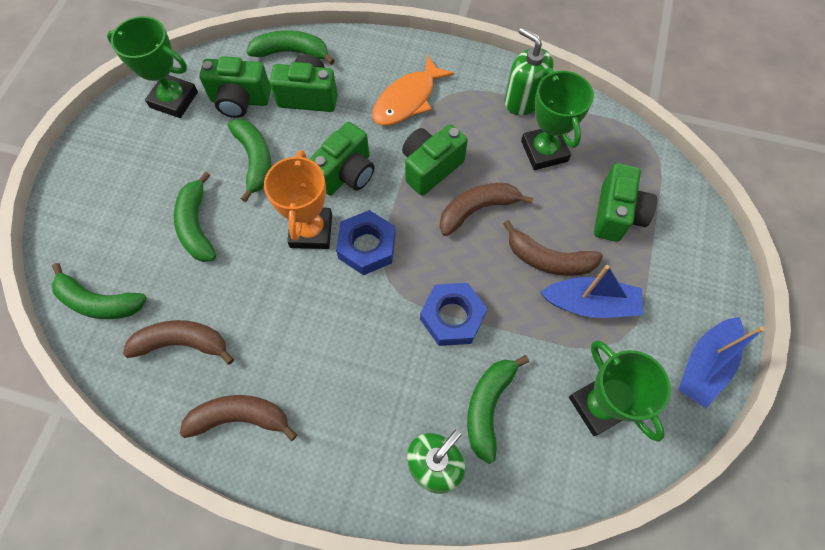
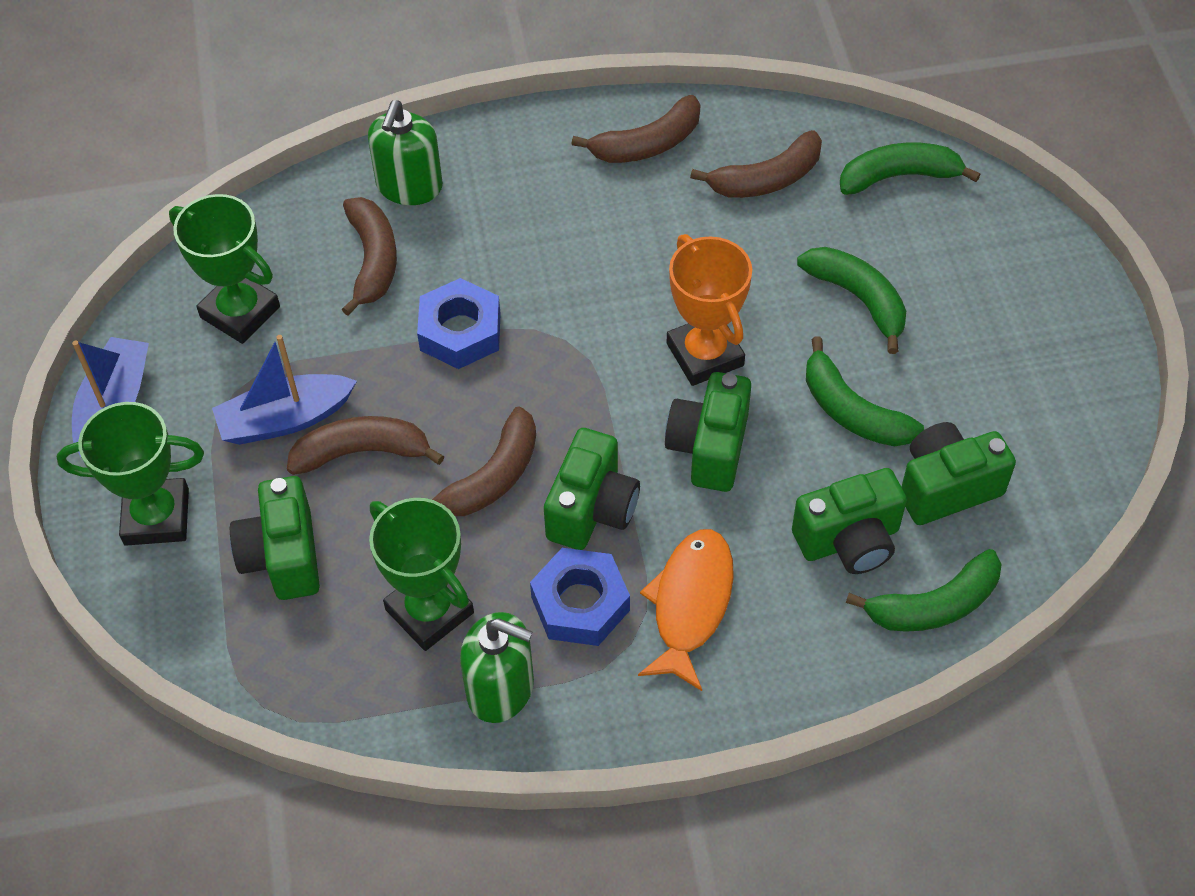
camera: 155 degrees right, 10 degrees down
green trophy [107,16,198,118] -> green trophy moved to [57,402,204,546]
blue nut [336,210,395,275] -> blue nut moved to [530,548,630,646]
green banana [467,355,529,464] -> brown banana [342,197,397,316]

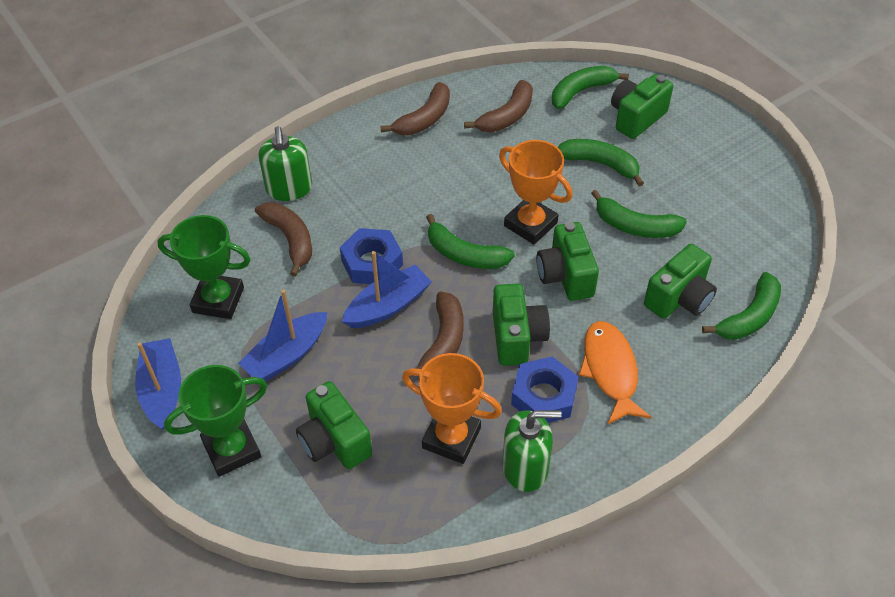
camera: 25 degrees left, 5 degrees down
brown banana [287,416,444,475] -> none
green trophy [369,498,474,651] -> orange trophy [402,353,502,464]
green camera [902,422,1016,525] -> green camera moved to [611,74,673,139]
none -> blue boat [342,251,432,328]
none -> green banana [426,214,515,269]

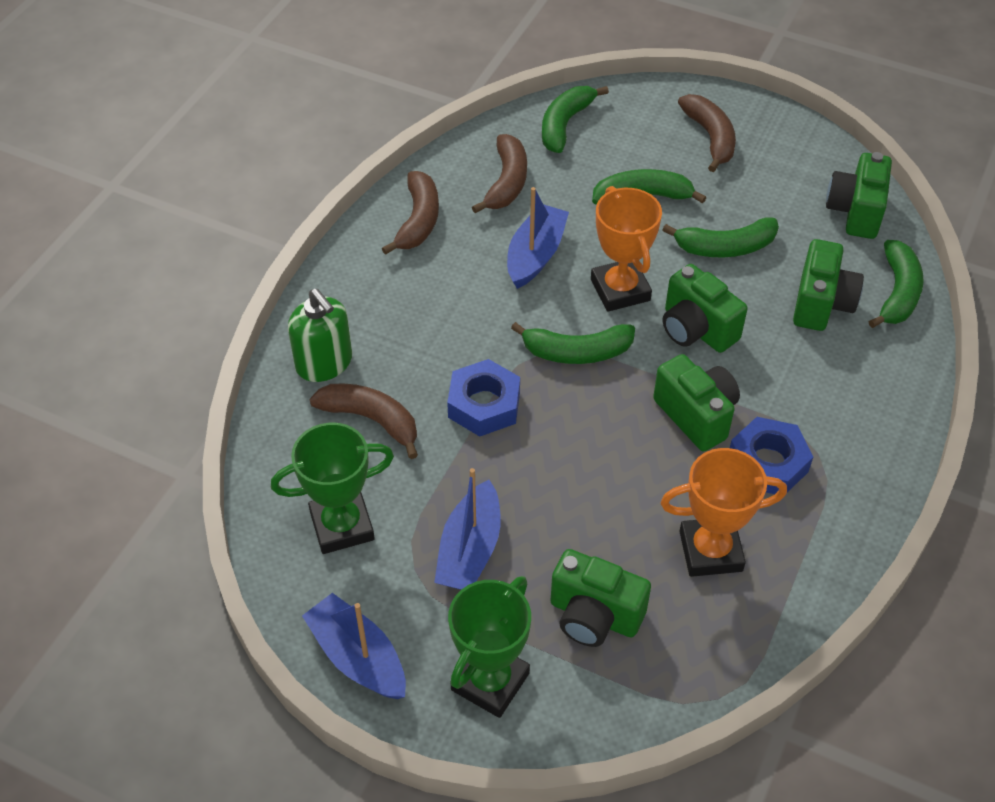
camera: 30 degrees left, 0 degrees up
blue boat [342,251,432,328] -> blue boat moved to [507,187,569,289]
brown banana [409,291,464,378] -> brown banana moved to [678,94,736,172]
orange trophy [499,140,572,245] -> orange trophy turned 60 degrees clockwise [591,186,662,312]
green soap dispenser [502,410,562,492] -> none
orange fish [579,321,651,425] -> none
green camera [611,74,673,139] -> green camera moved to [826,152,892,239]

